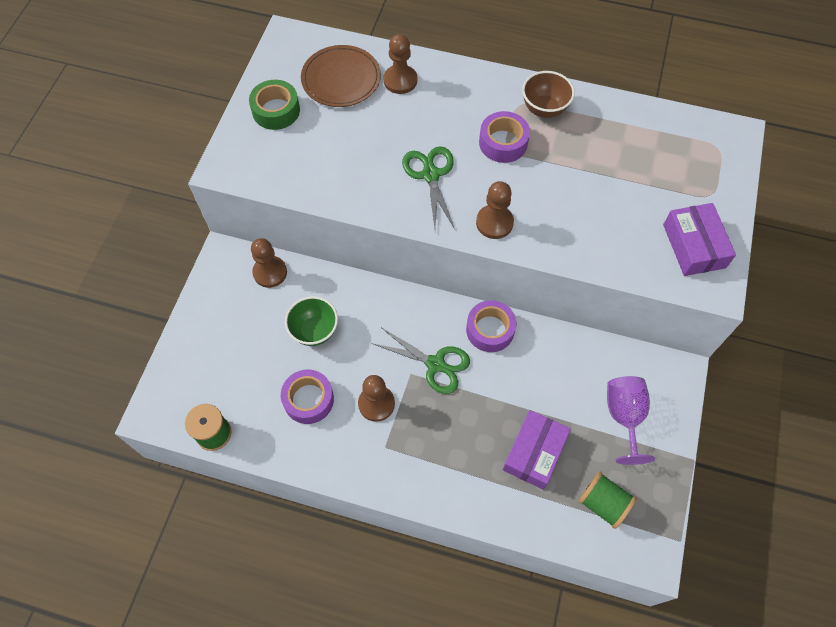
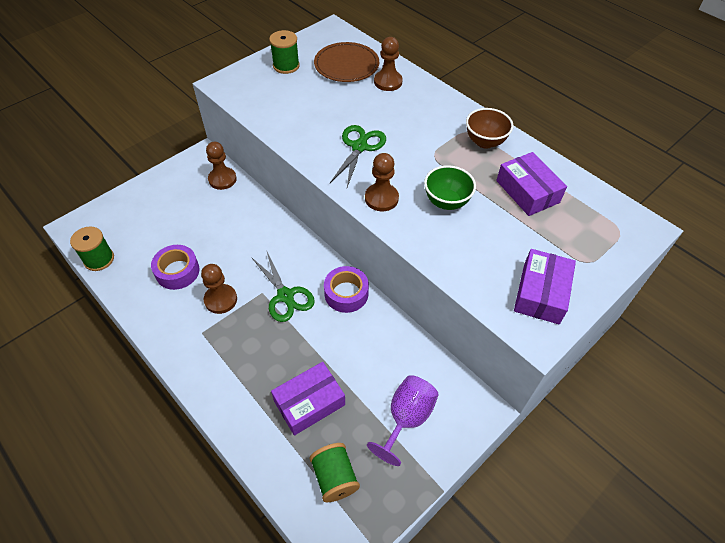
camera: 30 degrees right, 10 degrees down
green tape [249,80,300,130] -> green spool [269,30,300,74]
green bowl [285,296,338,346] -> green bowl moved to [424,165,476,210]
purple tape [479,111,530,163] -> none
none -> purple box [496,152,567,216]

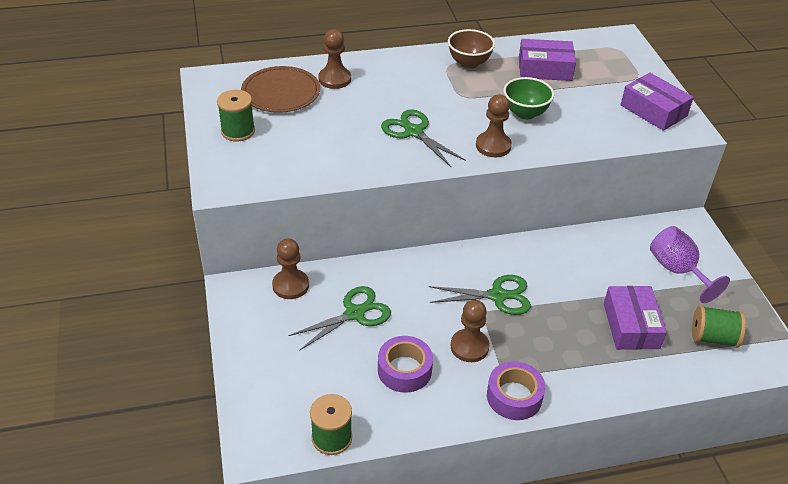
camera: 60 degrees left, 10 degrees down
purple tape [324,266,369,313] -> purple tape moved to [487,361,545,420]
none -> green scissors [288,286,391,351]

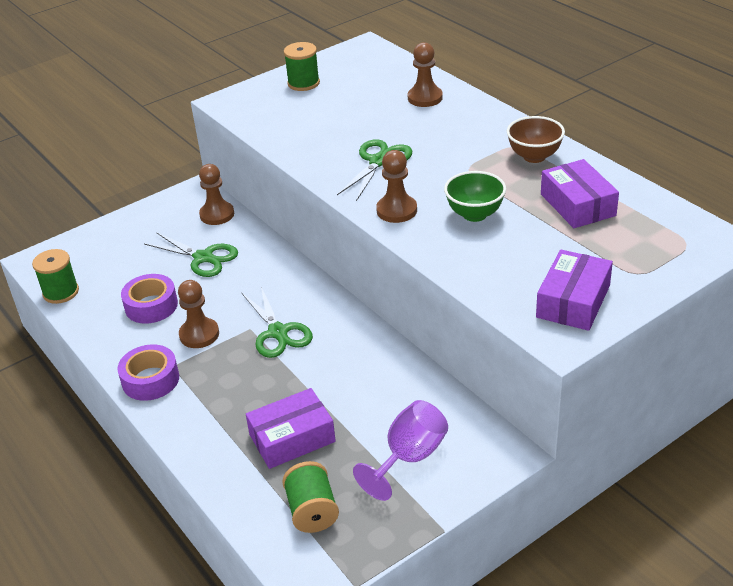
camera: 70 degrees right, 5 degrees down
brown plate [241,66,320,113] -> none

